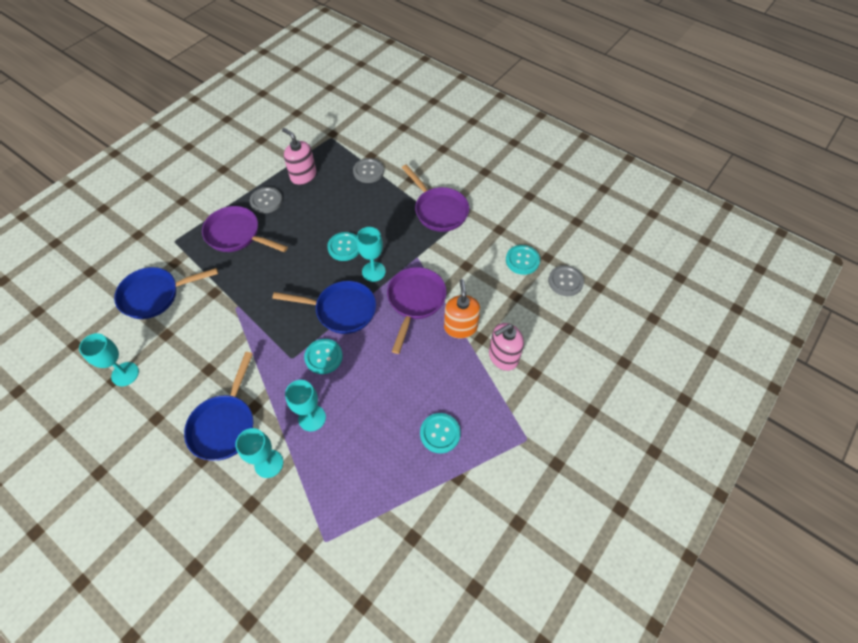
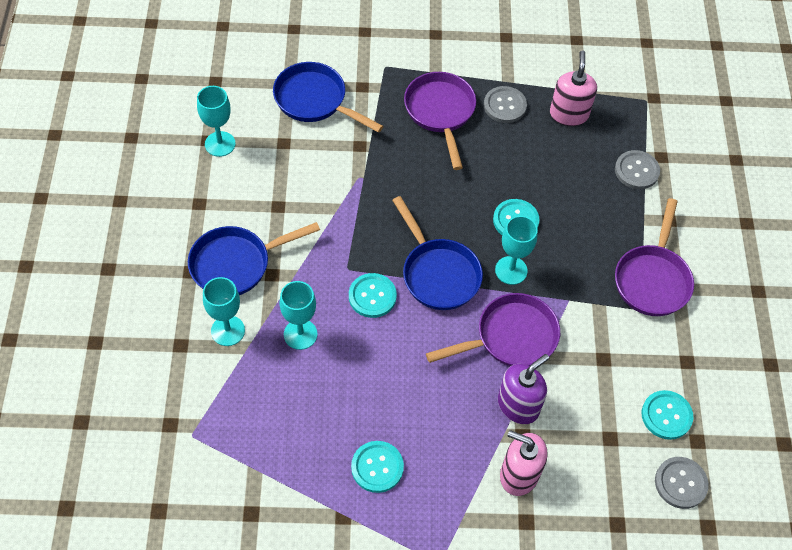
camera: 50 degrees right, 0 degrees up
orange soap dispenser [444,279,480,338] -> purple soap dispenser [498,354,549,424]

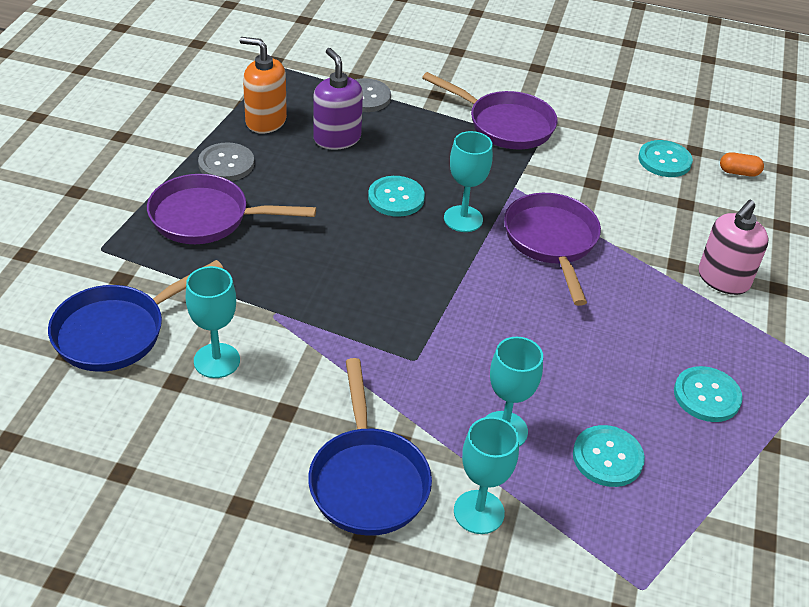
camera: 75 degrees left, 15 degrees down
turquoise goblet [197,86,236,157] -> turquoise goblet moved to [186,266,240,378]
turquoise button [349,273,397,318] -> turquoise button moved to [573,425,645,487]
blue pan [392,196,483,310] -> none
purple soap dispenser [498,354,549,424] -> purple soap dispenser moved to [314,48,363,150]
pink soap dispenser [550,50,597,126] -> orange soap dispenser [240,37,287,134]
grey button [655,457,709,509] -> orange capsule [720,152,764,177]

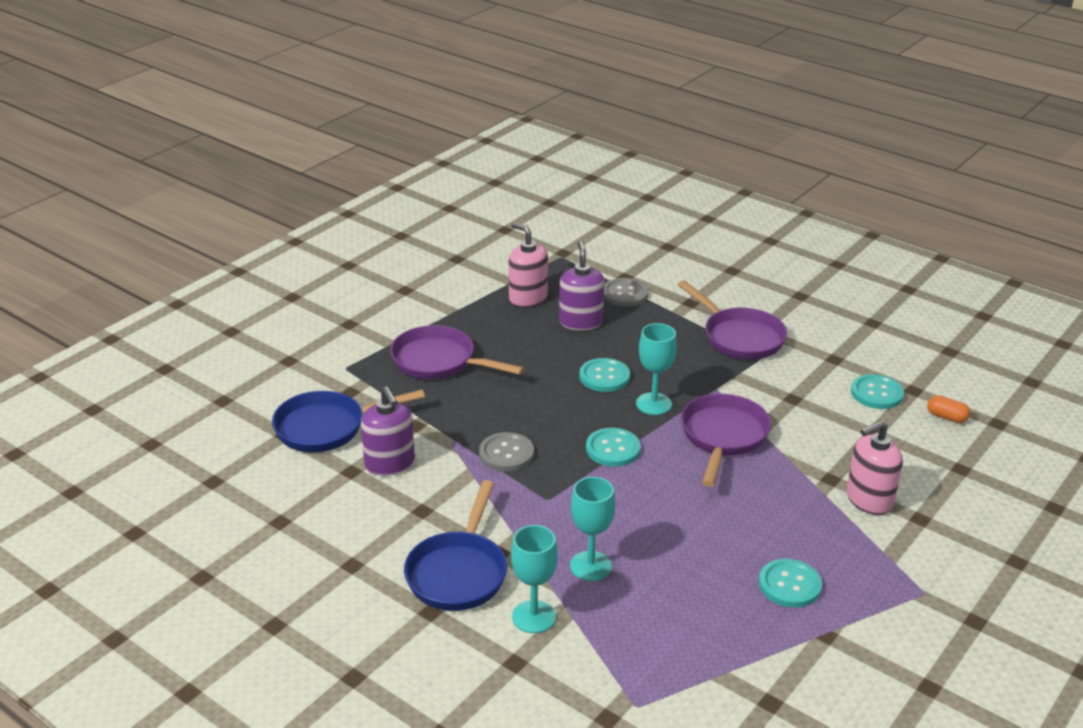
camera: 25 degrees right, 10 degrees down
turquoise goblet [186,266,240,378] -> purple soap dispenser [361,386,415,476]
grey button [198,142,254,181] -> grey button moved to [479,432,534,471]
orange soap dispenser [240,37,287,134] -> pink soap dispenser [509,222,548,308]
turquoise button [573,425,645,487] -> turquoise button moved to [586,428,641,467]

